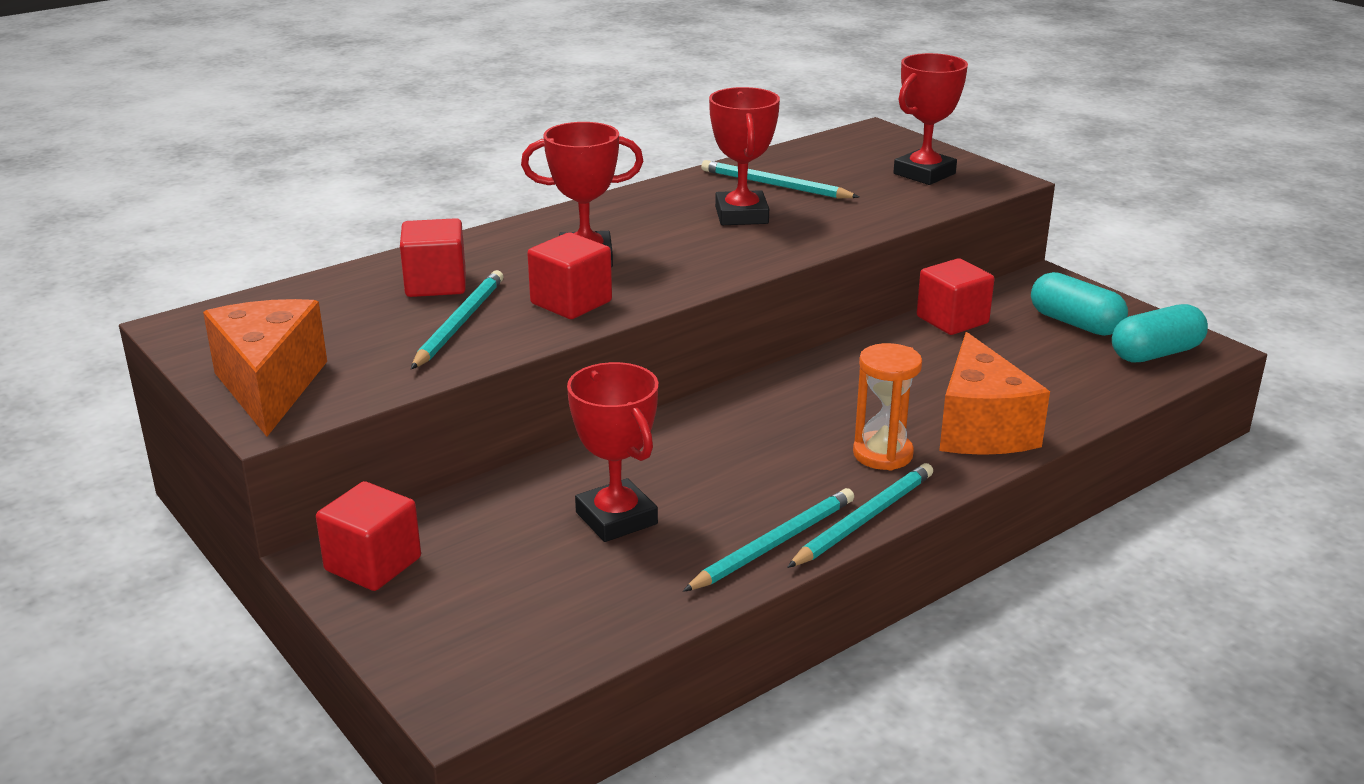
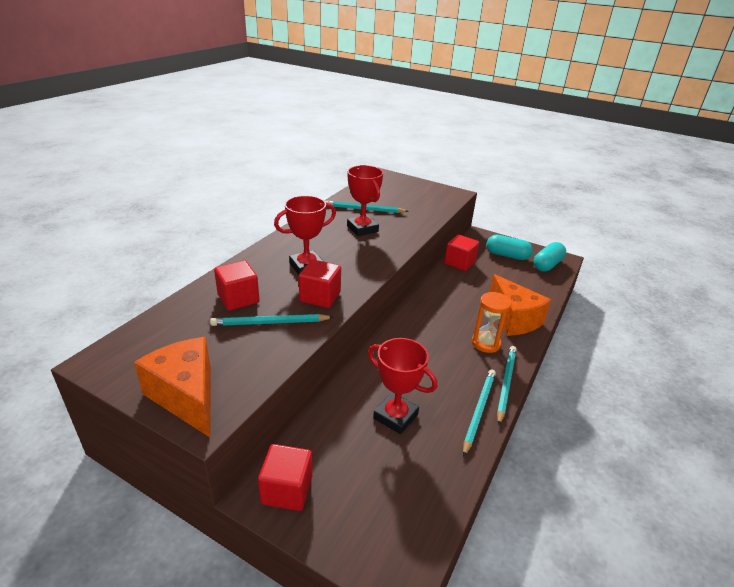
camera: 25 degrees left, 5 degrees up
turquoise pencil [411,270,504,369] -> turquoise pencil turned 90 degrees counterclockwise [210,314,334,326]
red trophy [893,53,968,185] -> none

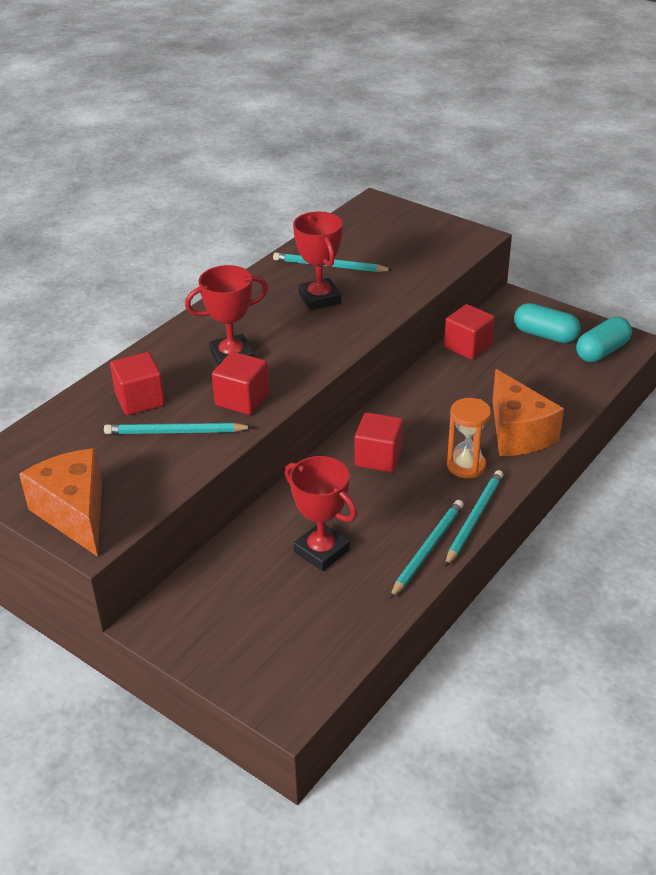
camera: 10 degrees right, 5 degrees up
red cube [258,444,312,511] -> red cube moved to [355,412,403,472]

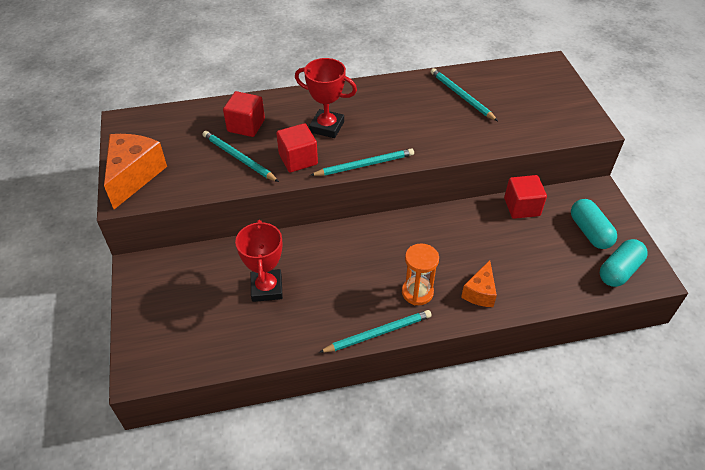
camera: 40 degrees right, 10 degrees up
red trophy [293,211,343,310] -> none
red cube [355,412,403,472] -> none
turquoise pencil [390,500,464,599] -> turquoise pencil moved to [311,148,414,176]
orange cheese [492,369,564,456] -> orange cheese [461,260,497,307], size x0.59
turquoise capsule [576,317,632,362] -> turquoise capsule turned 45 degrees counterclockwise [600,239,648,287]

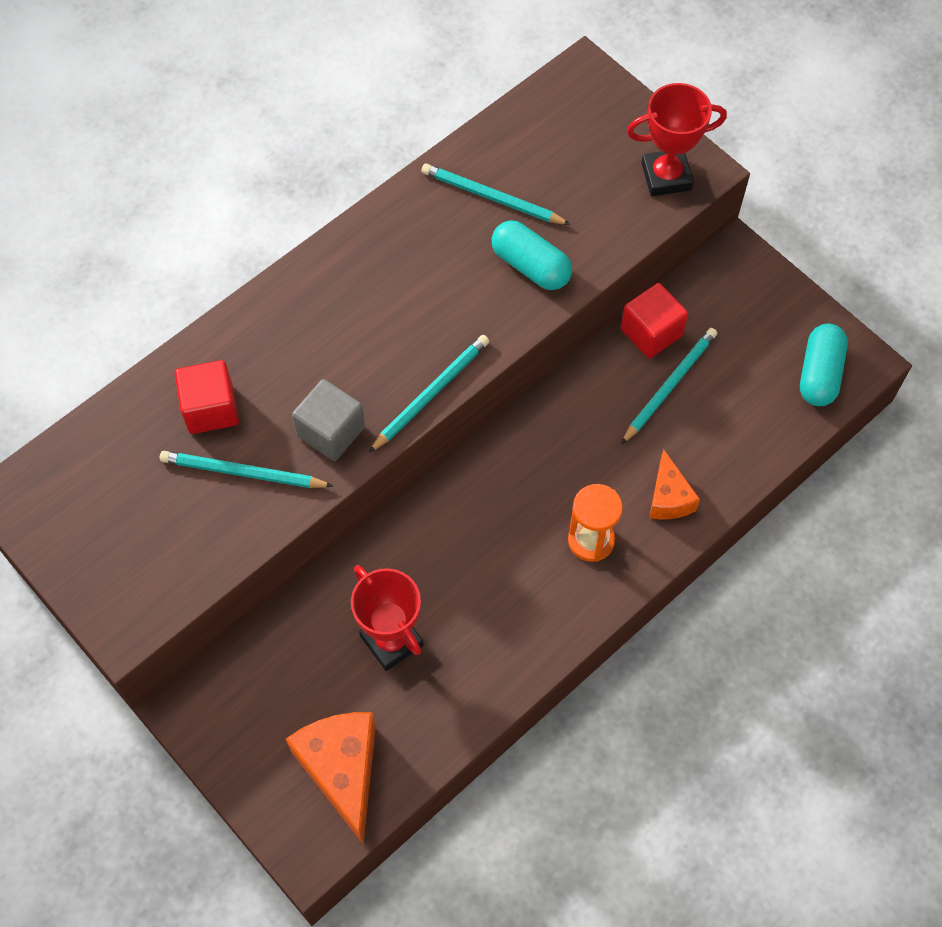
camera: 30 degrees left, 15 degrees up
orange cheese [104,134,167,209] -> orange cheese moved to [286,712,376,844]
red cube [276,123,318,172] -> grey cube [292,379,365,461]
red trophy [295,58,357,138] -> red trophy moved to [627,83,727,196]
turquoise pencil [319,310,432,353] -> turquoise pencil moved to [621,328,717,444]
turquoise capsule [571,199,617,249] -> turquoise capsule moved to [491,221,572,290]

